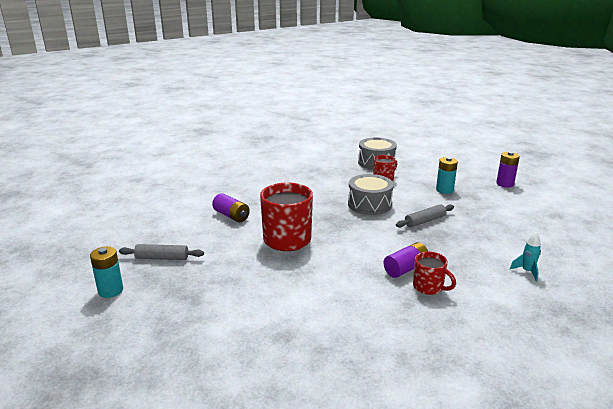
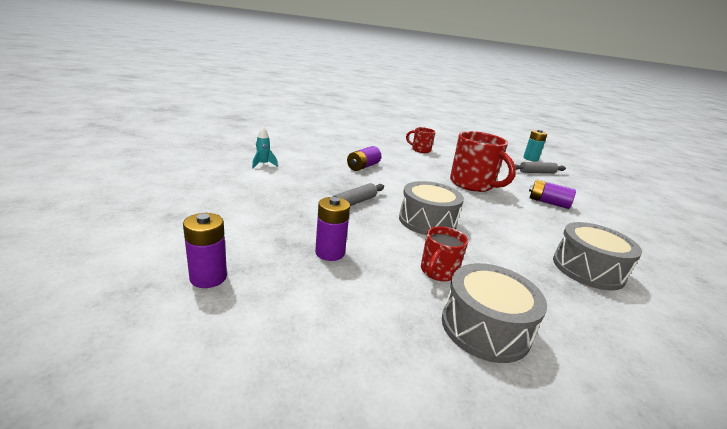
camera: 160 degrees right, 0 degrees up
red mug [413,252,456,295] -> red mug moved to [406,127,435,153]
turquoise battery [436,157,458,194] -> purple battery [315,197,350,261]
none -> grey drum [553,222,642,290]

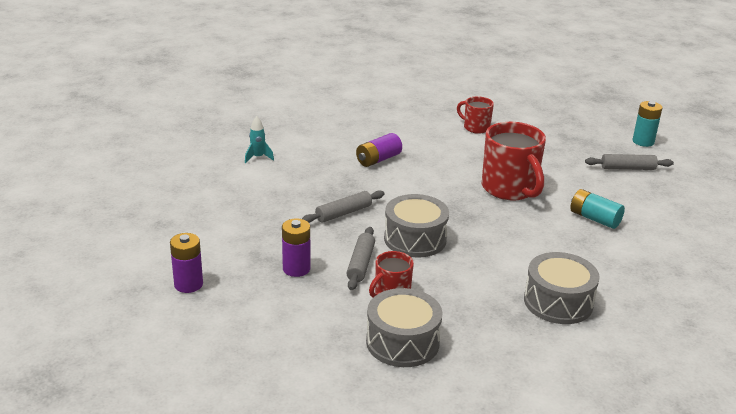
camera: 15 degrees right, 5 degrees up
purple battery [529,180,576,209] -> turquoise battery [570,189,625,229]
none -> grey rolling pin [346,227,375,290]

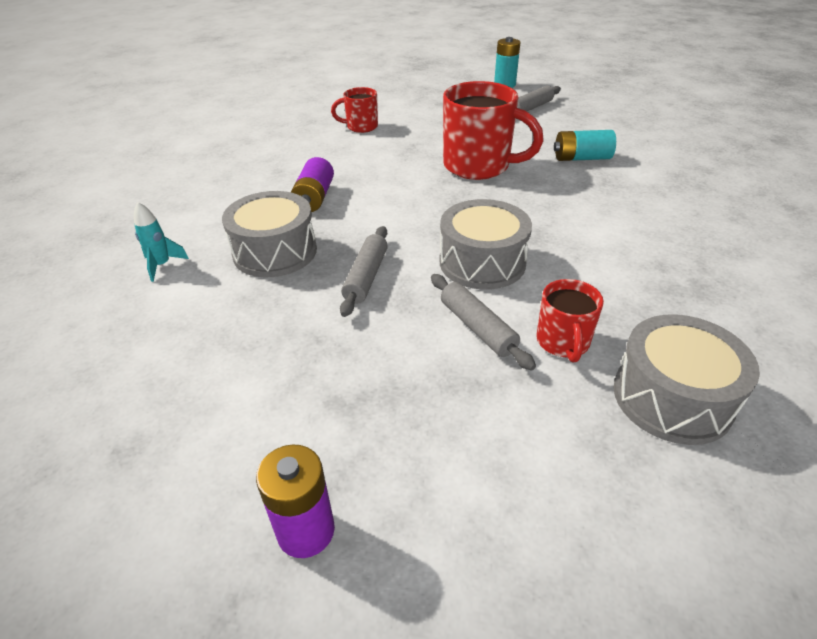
camera: 40 degrees left, 10 degrees up
purple battery [282,218,310,277] -> none
grey drum [524,252,600,324] -> grey drum moved to [222,191,317,277]

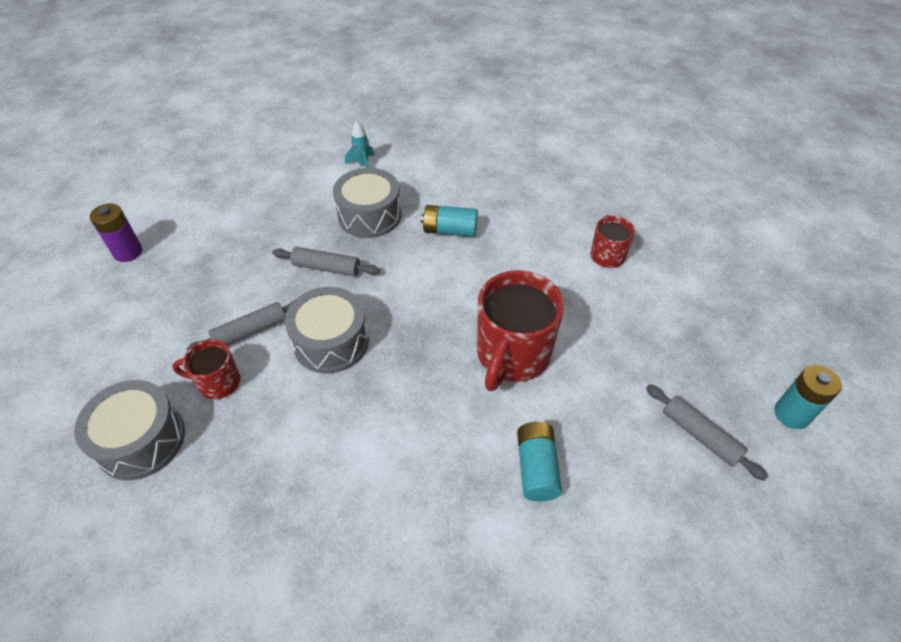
camera: 90 degrees right, 10 degrees up
purple battery [291,157,334,212] -> turquoise battery [421,205,478,237]

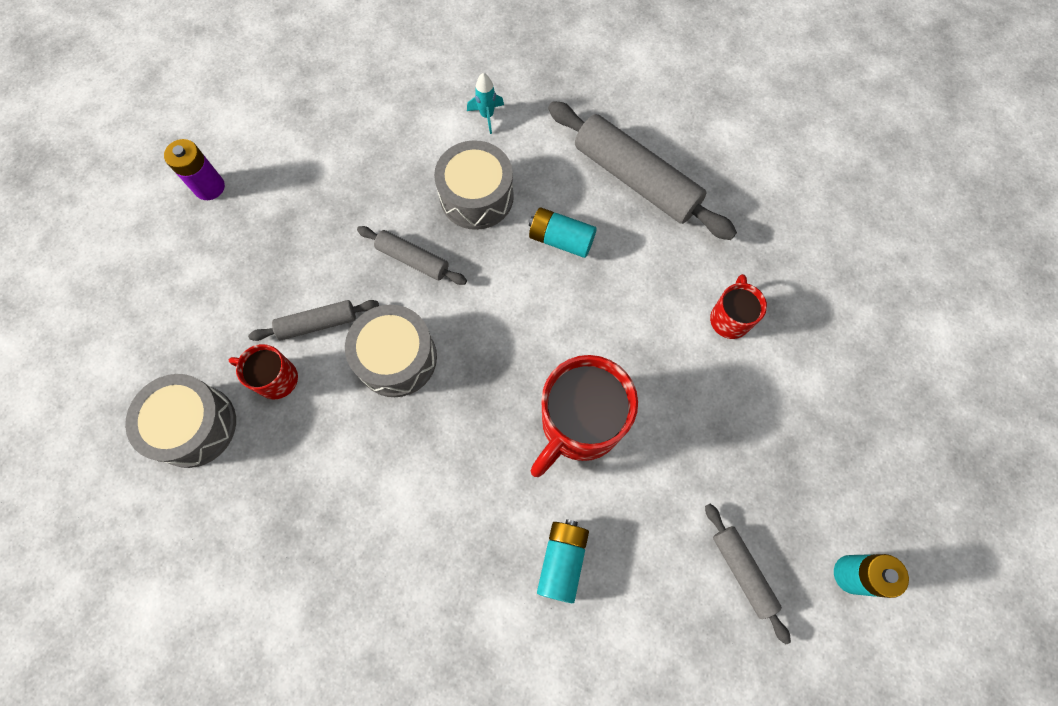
camera: 15 degrees right, 20 degrees up
none -> grey rolling pin [548,101,737,240]

